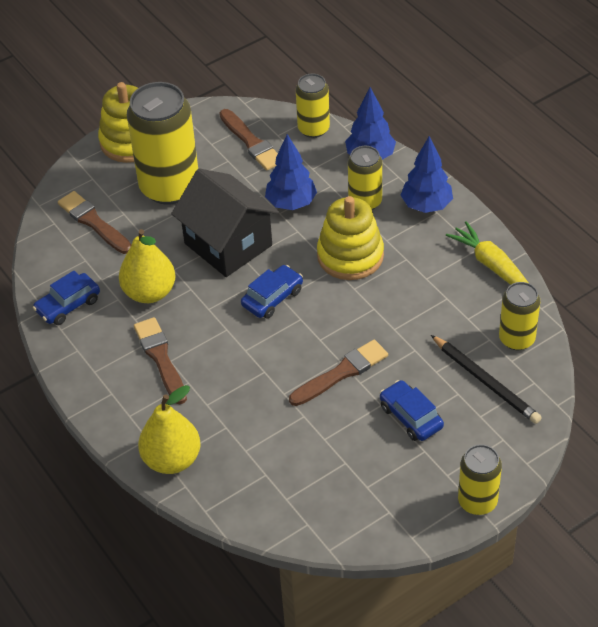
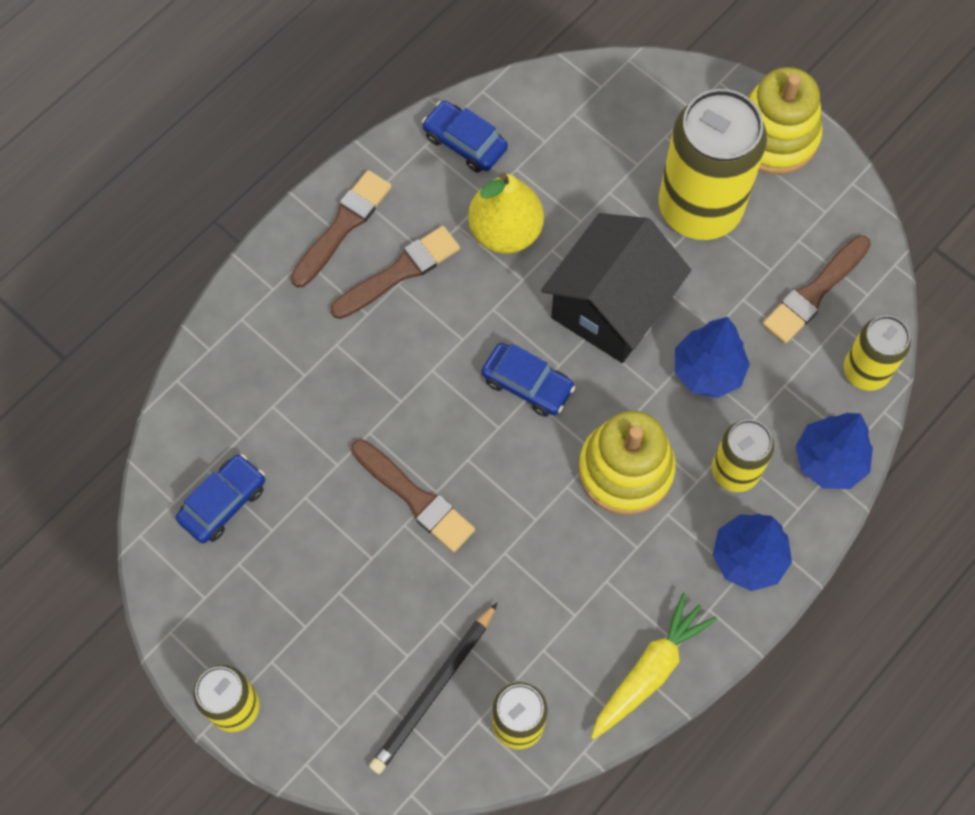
camera: 75 degrees right, 20 degrees up
brown brush [58,191,131,254] -> brown brush moved to [290,170,392,287]
yellow pear [138,385,201,474] -> none
blue car [380,380,444,441] -> blue car moved to [176,454,265,543]

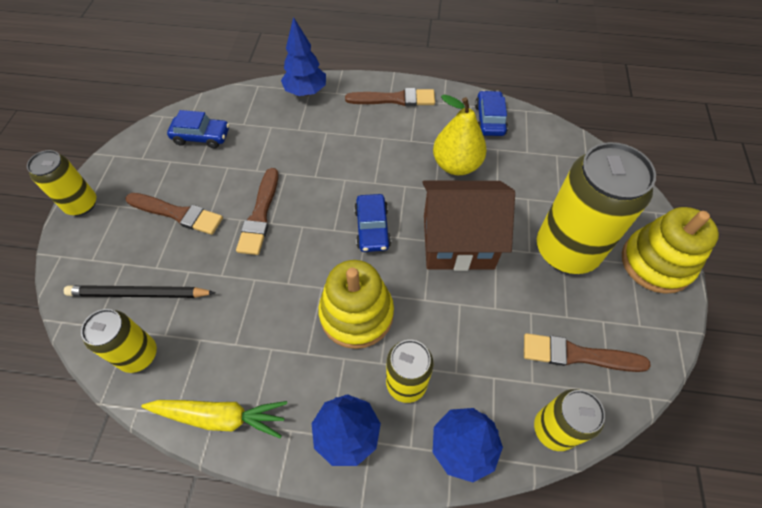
camera: 55 degrees right, 10 degrees down
brown brush [330,226,460,319] -> brown brush moved to [126,193,223,235]
black house [541,213,691,363] -> brown house [422,181,515,271]
blue tree [675,317,750,398] -> blue tree moved to [281,17,326,96]

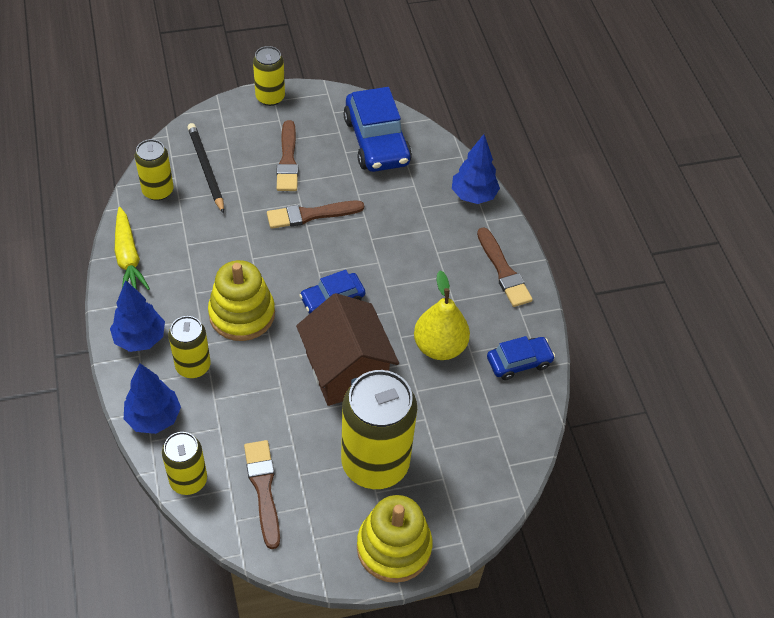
camera: 65 degrees right, 5 degrees down
blue car [167,110,229,149] -> blue car [343,87,412,172], size x1.78

